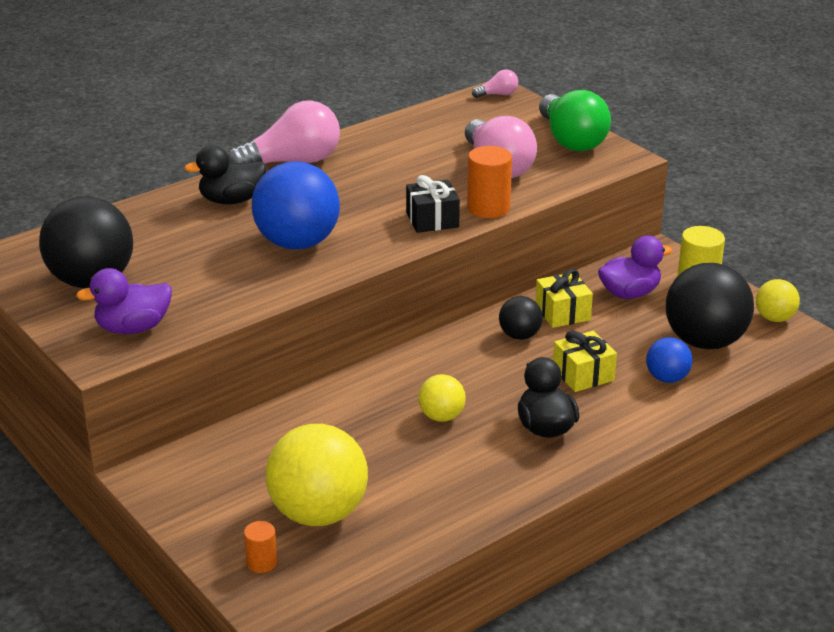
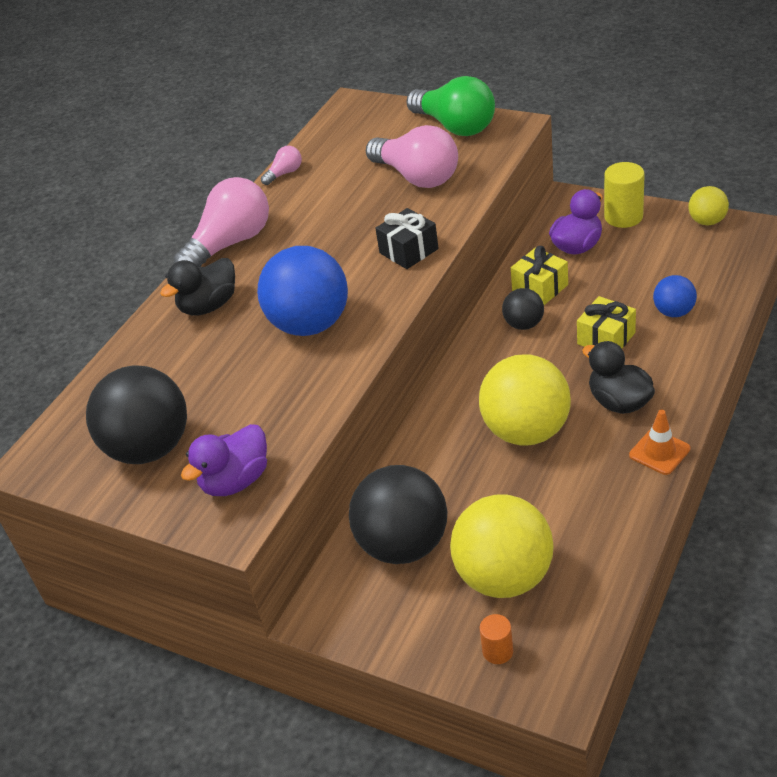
camera: 20 degrees left, 10 degrees up
yellow ball [418,374,466,422] -> yellow ball [479,354,571,445], size x1.96
orange cylinder [467,146,512,218] -> none
pink light bulb [472,69,518,98] -> pink light bulb moved to [261,146,302,185]
black ball [666,263,754,349] -> black ball moved to [349,465,447,564]
none -> orange traffic cone [629,410,691,475]

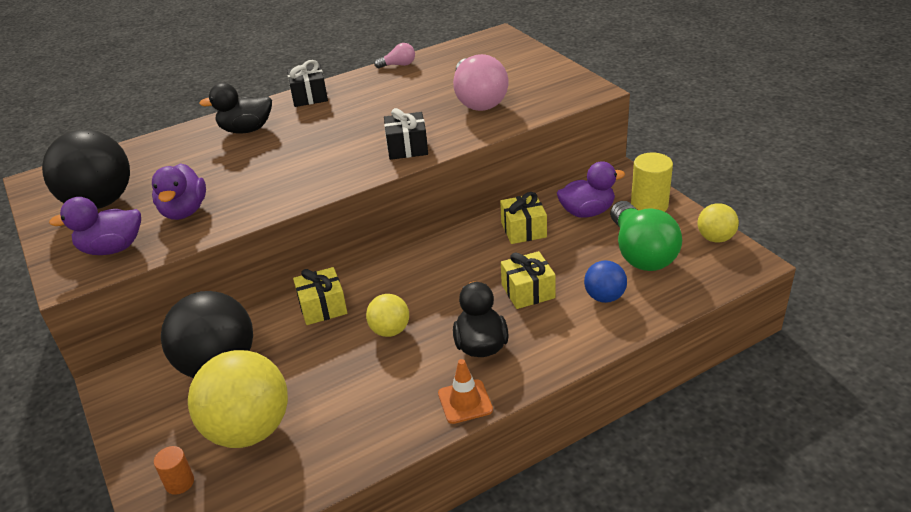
camera: 30 degrees right, 5 degrees down
pink light bulb [173,177,269,267] -> black gift [287,60,328,107]
blue ball [257,246,348,336] -> none
green light bulb [406,76,495,136] -> green light bulb moved to [610,201,682,271]
yellow ball [479,354,571,445] -> yellow ball [366,294,409,337], size x0.51
black ball [502,288,544,330] -> none
none -> purple duck [152,163,206,220]
none -> yellow gift [293,267,347,325]

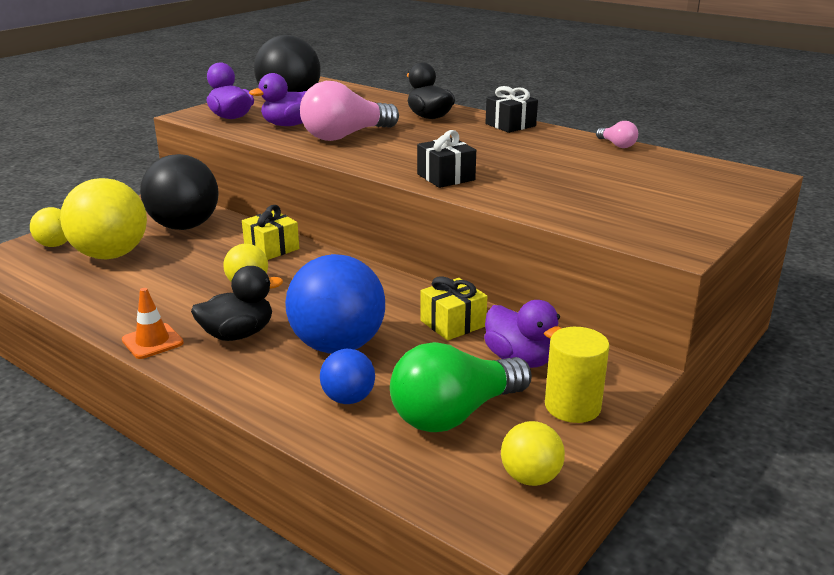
camera: 65 degrees right, 10 degrees down
orange cylinder [154,446,194,495] -> yellow ball [30,207,68,247]
pink light bulb [453,54,508,111] -> pink light bulb moved to [300,81,399,141]
yellow gift [501,251,556,309] -> blue ball [285,254,385,354]

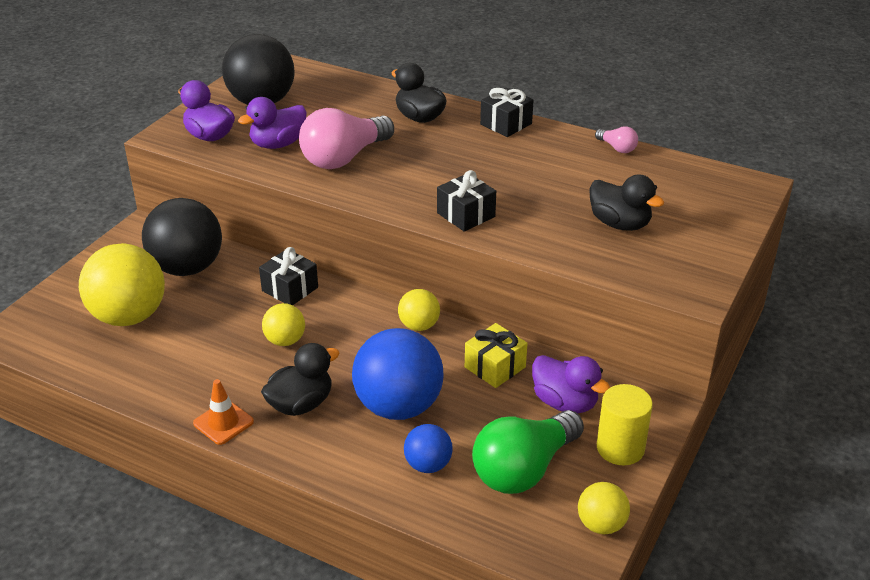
camera: 10 degrees left, 10 degrees up
yellow ball [30,207,68,247] -> yellow ball moved to [398,289,440,331]
yellow gift [242,205,299,260] -> black gift [259,247,318,305]
none -> black duck [589,174,665,231]

